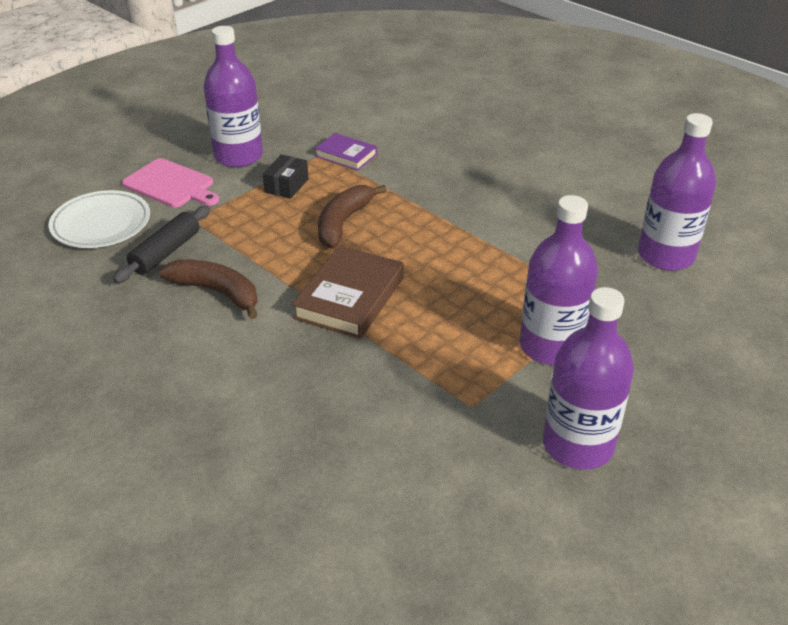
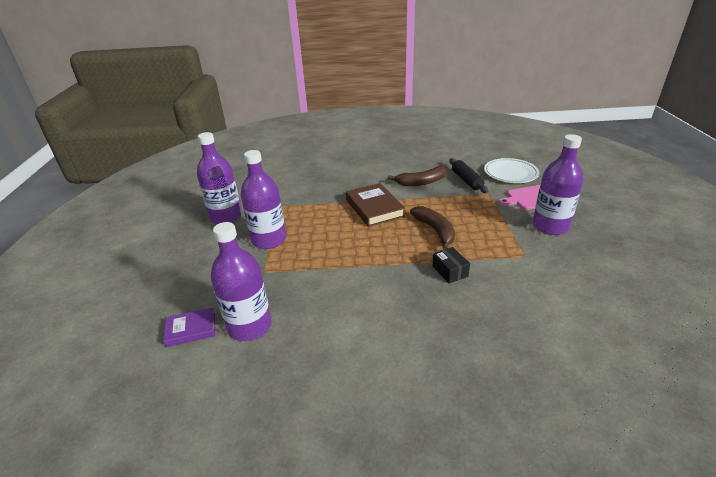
camera: 135 degrees right, 5 degrees down
black box [263,154,309,199] -> black box moved to [433,247,470,284]
purple book [315,133,377,171] -> purple book moved to [163,307,215,347]

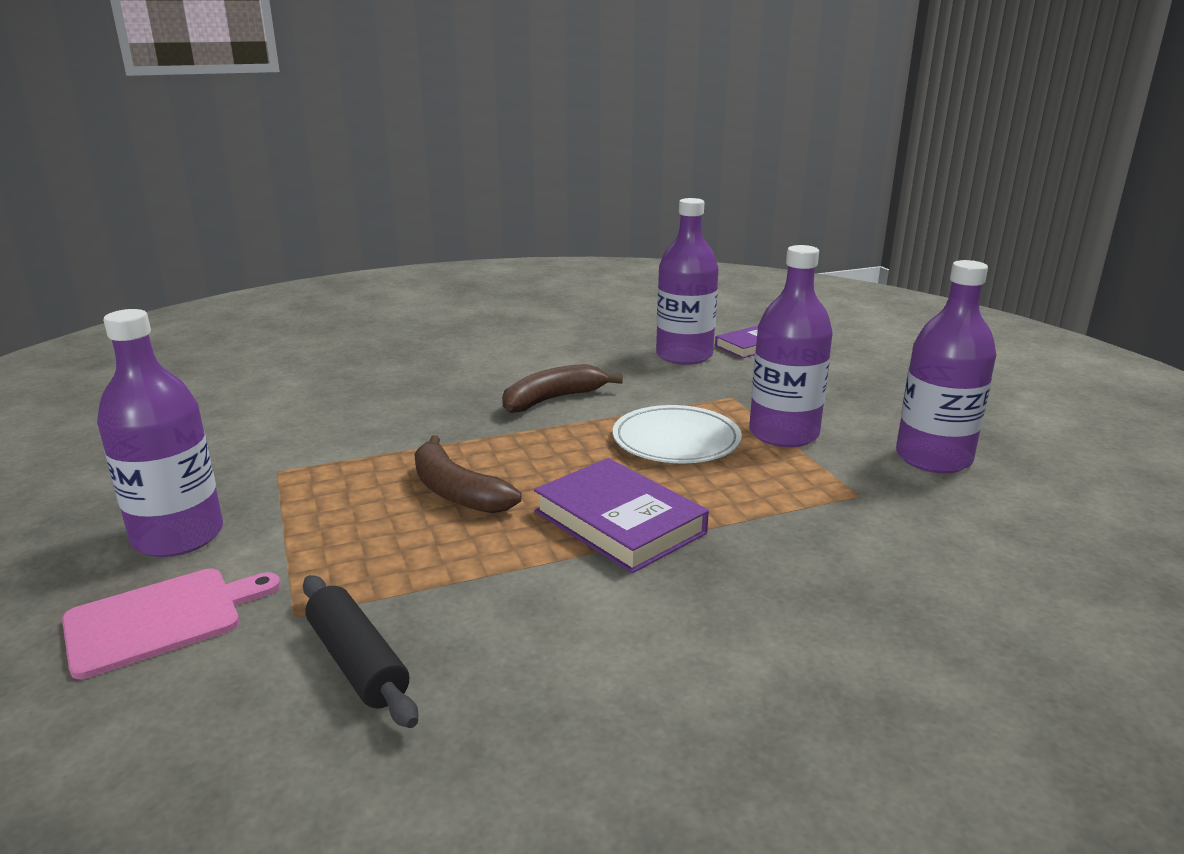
camera: 160 degrees right, 10 degrees down
brown book [346,183,405,227] -> purple book [534,458,709,573]
brown banana [388,166,447,186] -> brown banana moved to [502,364,623,413]
black box [433,247,470,284] -> none
white plate [484,158,539,183] -> white plate moved to [613,405,742,463]

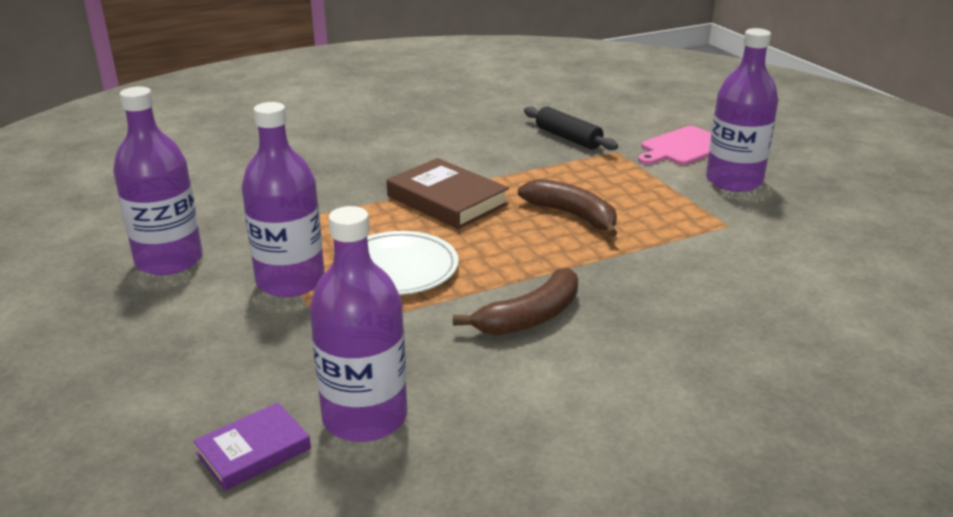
camera: 175 degrees right, 5 degrees up
purple book [534,458,709,573] -> brown book [387,158,509,229]

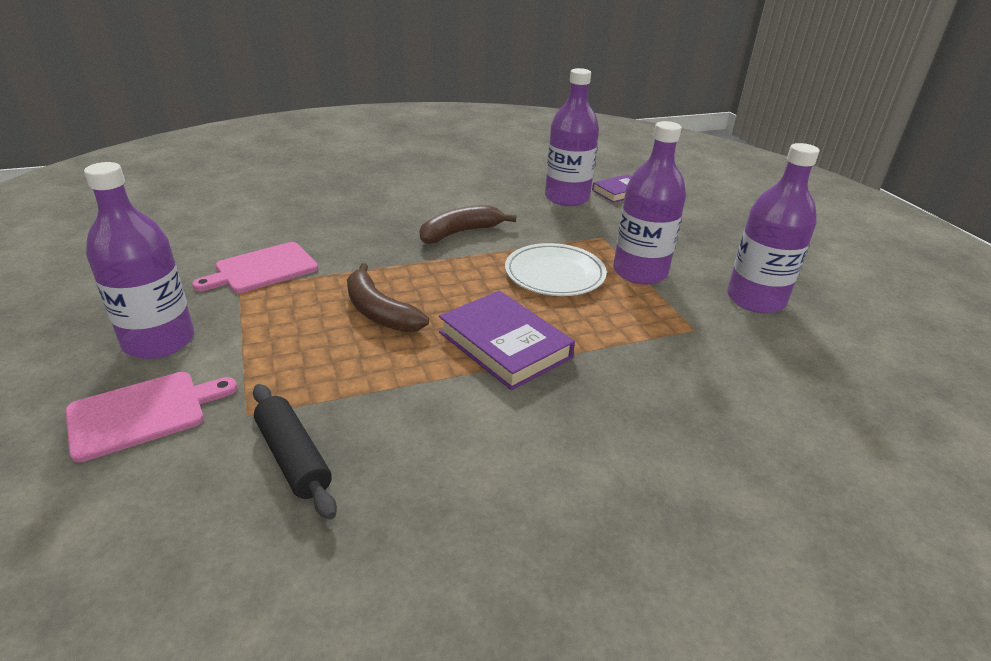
camera: 175 degrees left, 5 degrees up
brown book [387,158,509,229] -> purple book [439,290,575,390]
none -> pink cutting board [192,242,318,293]

